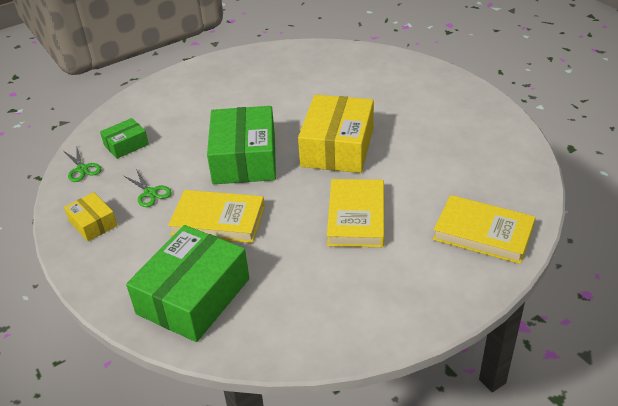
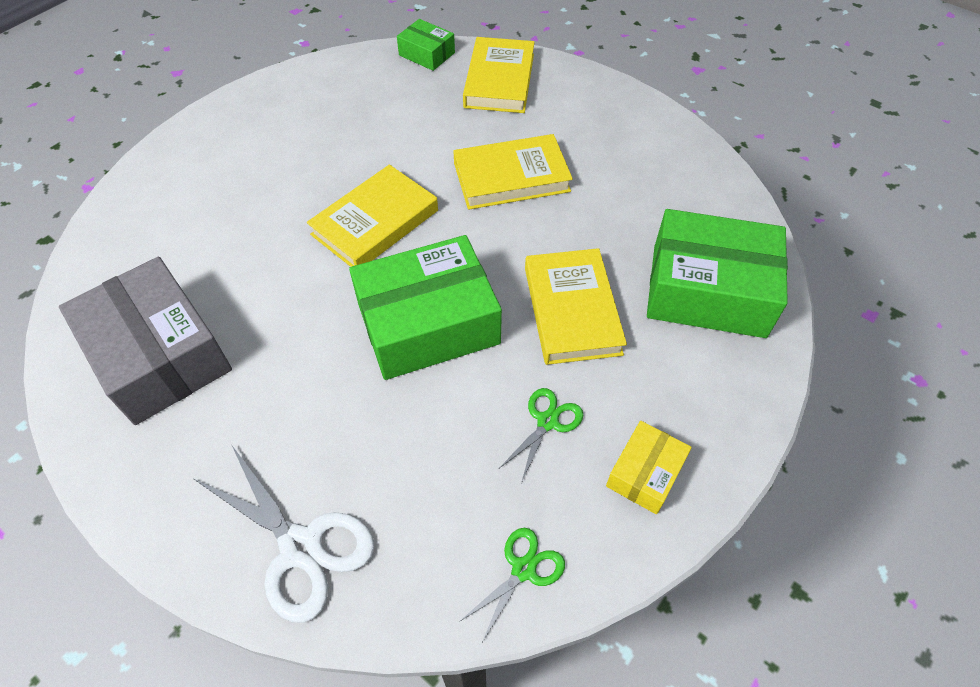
camera: 110 degrees left, 15 degrees up
green box [100,118,149,159] -> green box moved to [397,19,455,71]
yellow box [298,95,374,173] -> yellow book [307,165,438,267]
none -> grey box [59,257,232,425]
none -> white scissors [194,444,374,623]

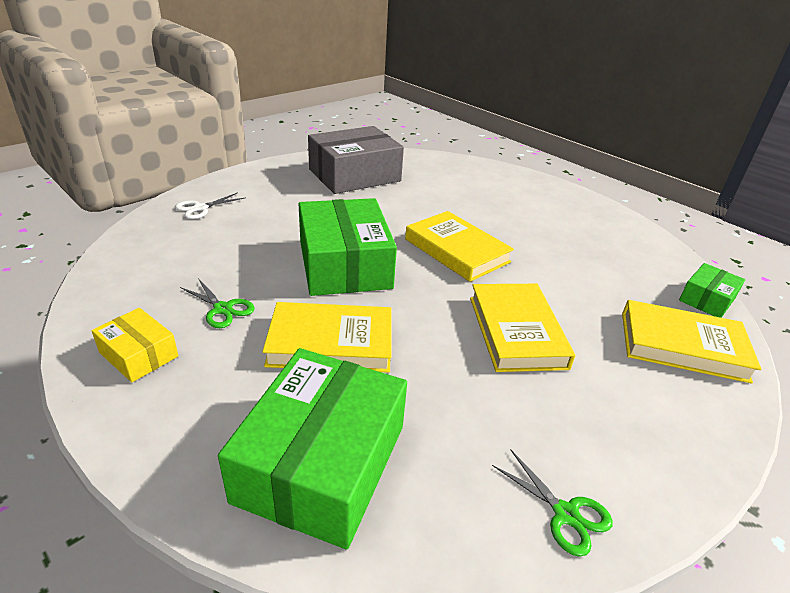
camera: 95 degrees right, 20 degrees down
white scissors [194,444,374,623] -> white scissors [175,192,246,219], size x0.56
green scissors [459,528,565,642] -> green scissors moved to [492,450,613,557]

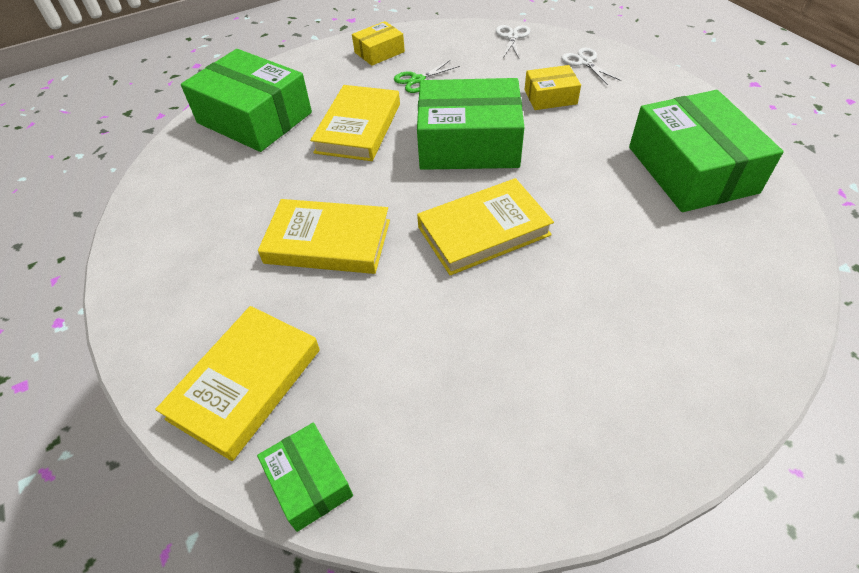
camera: 110 degrees right, 15 degrees up
grey box [308,126,404,194] -> green box [629,90,784,212]
green scissors [492,450,613,557] -> none
none -> white scissors [496,25,530,58]
none -> yellow box [525,65,581,110]

